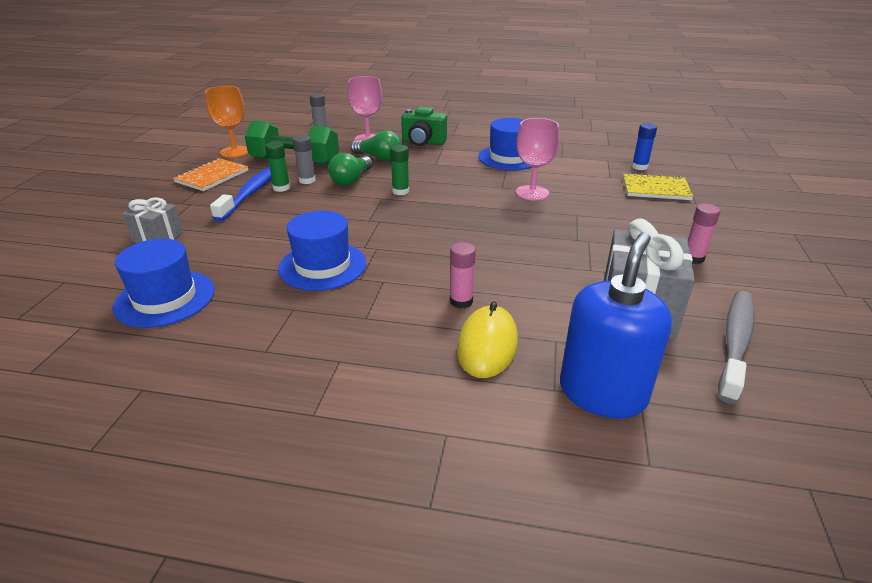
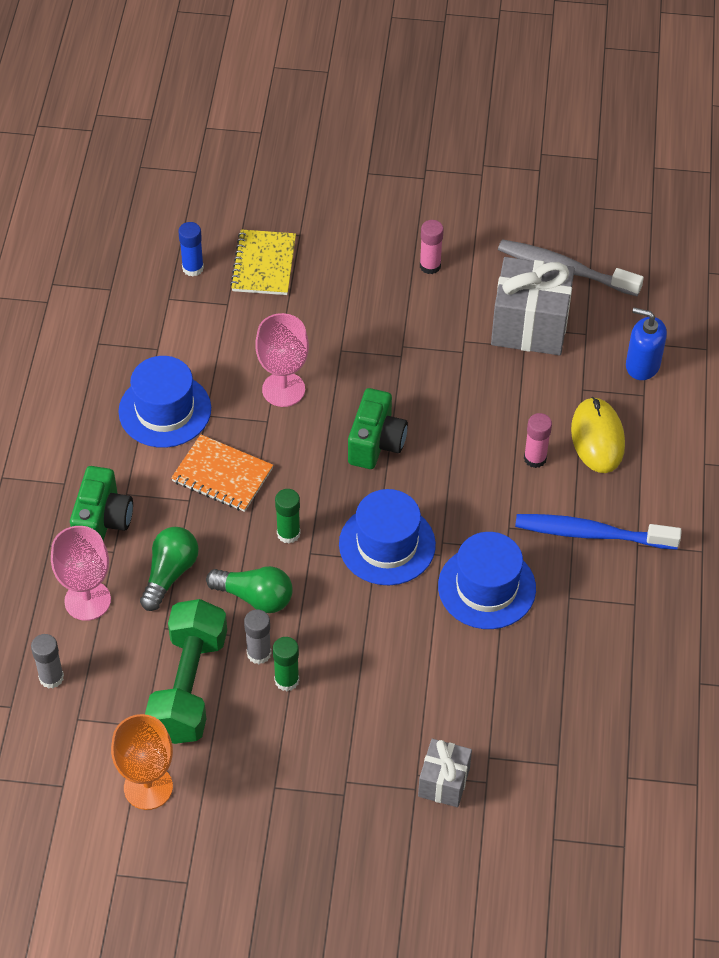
camera: 95 degrees left, 20 degrees up
blue hat [113,239,214,328] -> blue hat moved to [339,489,436,585]
orange notebook [173,158,248,191] -> orange notebook moved to [171,434,273,512]
blue toothbrush [210,167,272,221] -> blue toothbrush moved to [515,514,682,550]
yellow mouse [457,302,518,378] -> yellow mouse turned 75 degrees clockwise [571,397,625,473]
blue soap dispenser [560,232,672,419] -> blue soap dispenser [626,308,667,380], size x0.62
none -> green camera [348,388,408,469]

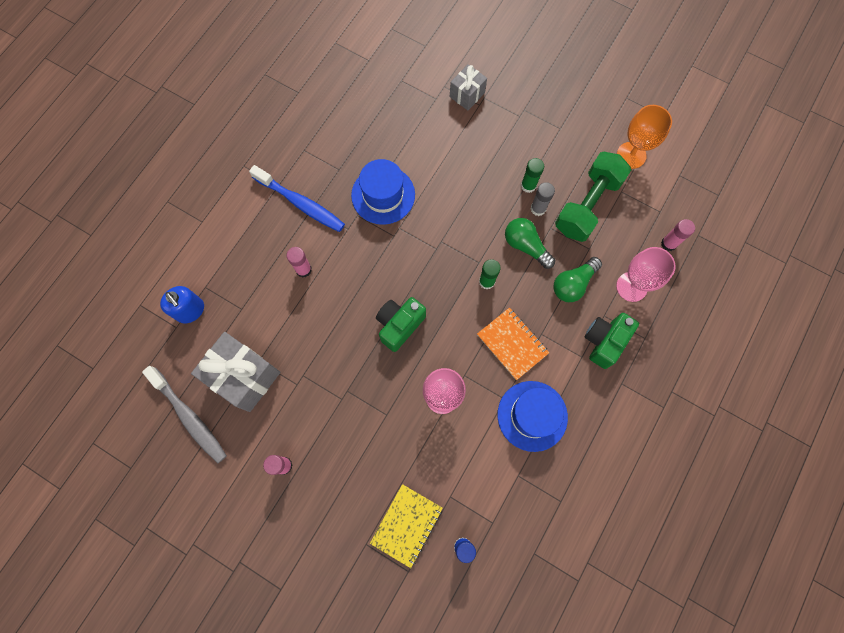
camera: 155 degrees left, 20 degrees up
grey glue stick [31,634,64,689] -> pink glue stick [661,219,695,251]
blue hat [339,489,436,585] -> none
yellow mouse [571,397,625,473] -> none

